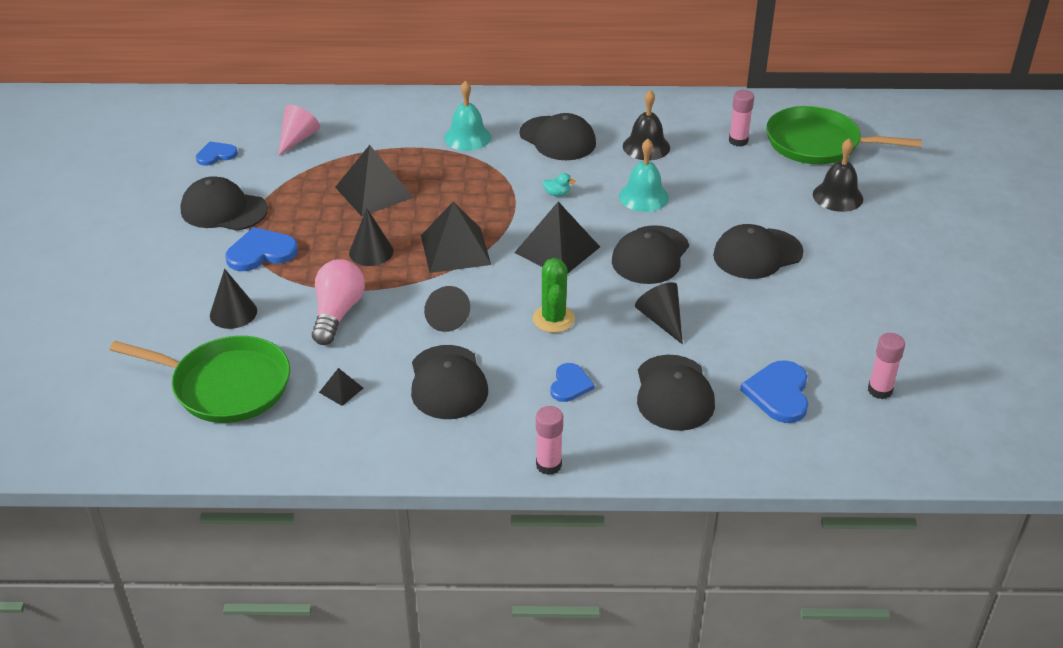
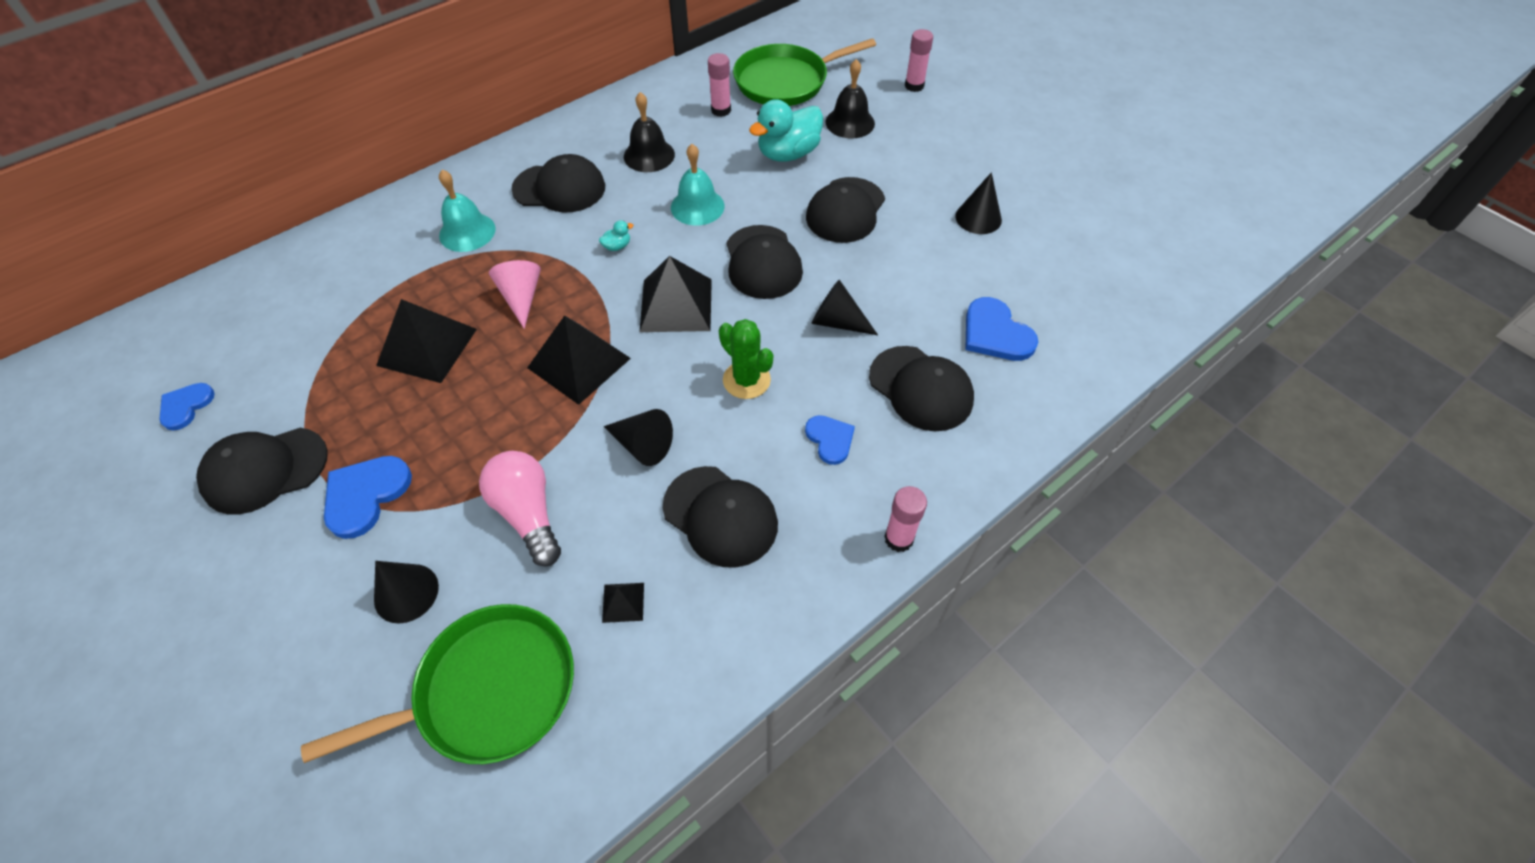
camera: 40 degrees left, 15 degrees up
pink cone [278,105,320,156] -> pink cone moved to [489,260,541,329]
black cone [349,208,394,266] -> black cone moved to [955,172,1002,234]
pink glue stick [868,333,905,399] -> pink glue stick moved to [905,29,933,92]
none -> turquoise duck [749,99,823,162]

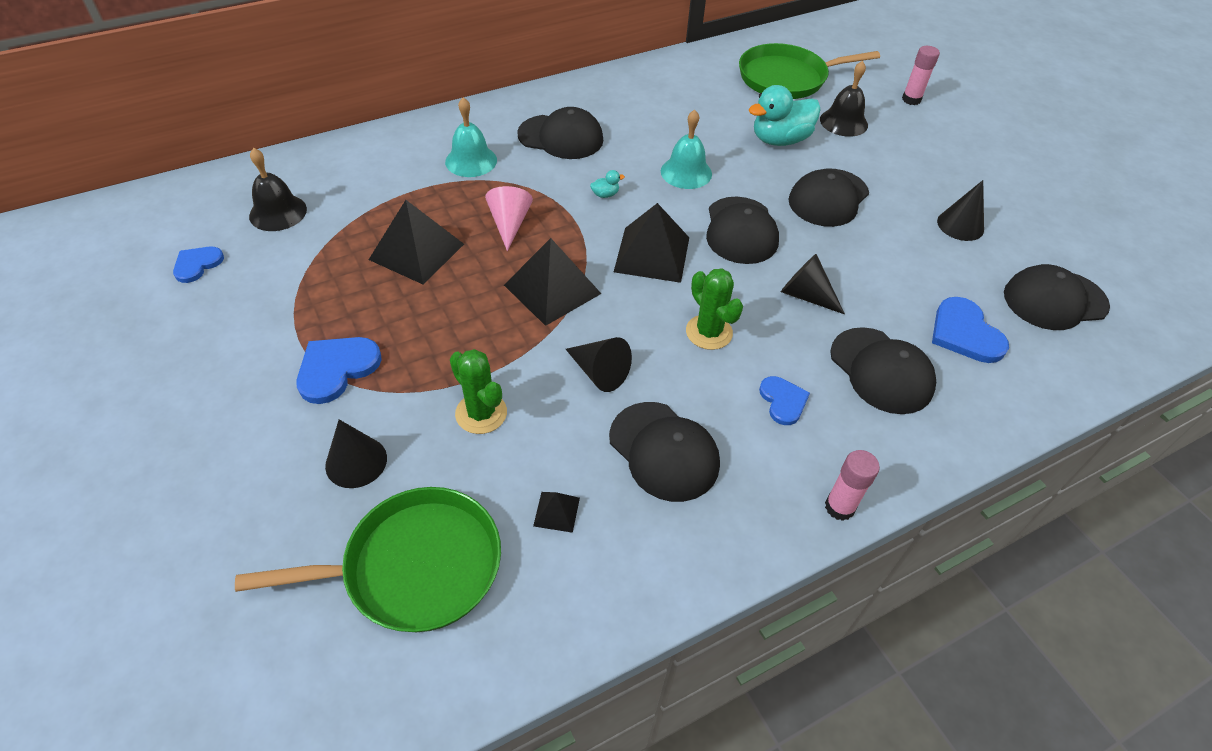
camera: 10 degrees right, 5 degrees down
black cap [196,428,328,514] -> black cap moved to [1004,264,1110,330]
pink light bulb [479,451,561,566] -> green cactus [450,349,507,434]
black bell [624,92,675,172] -> black bell moved to [249,148,307,231]
pink glue stick [708,53,731,117] -> none

